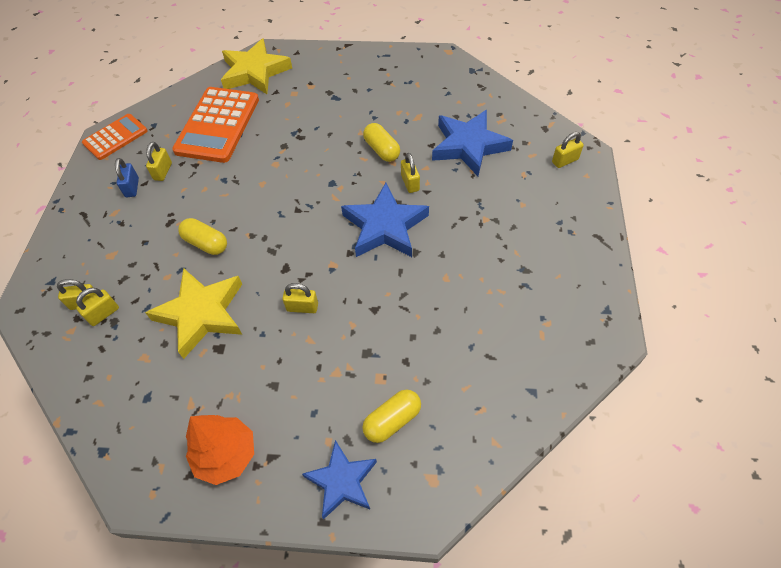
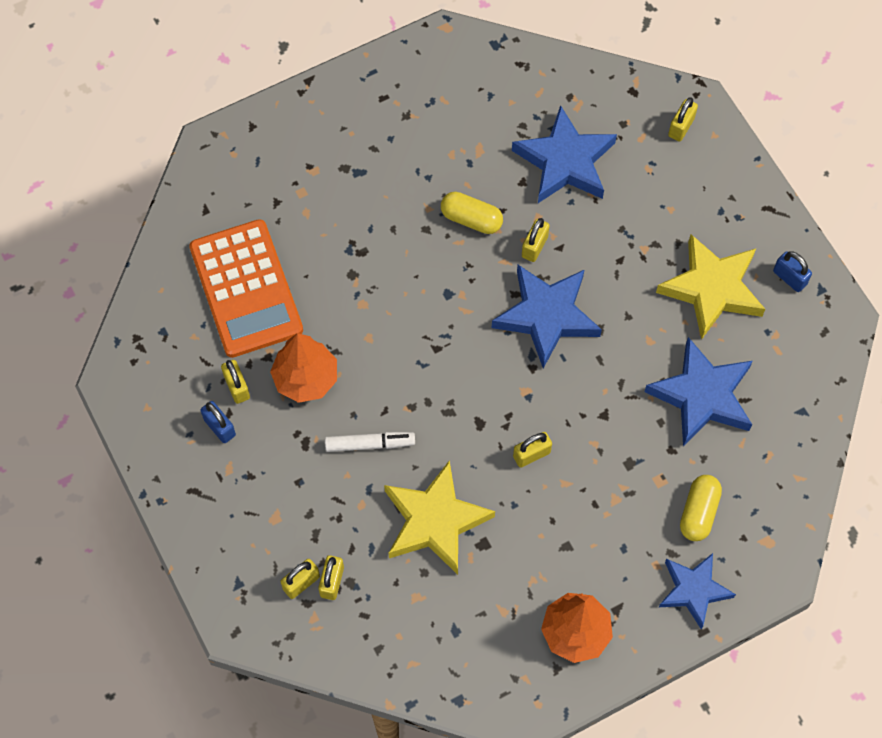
camera: 35 degrees left, 10 degrees up
orange calculator [82,114,148,160] -> none
yellow capsule [178,218,227,255] -> white marker [325,432,415,452]
yellow star [221,38,292,94] -> yellow star moved to [656,234,765,340]
yellow padlock [401,153,420,193] -> yellow padlock turned 75 degrees clockwise [522,218,550,262]
none -> orange tree [270,333,337,403]
none -> blue star [644,337,753,446]
none -> blue padlock [773,251,812,292]

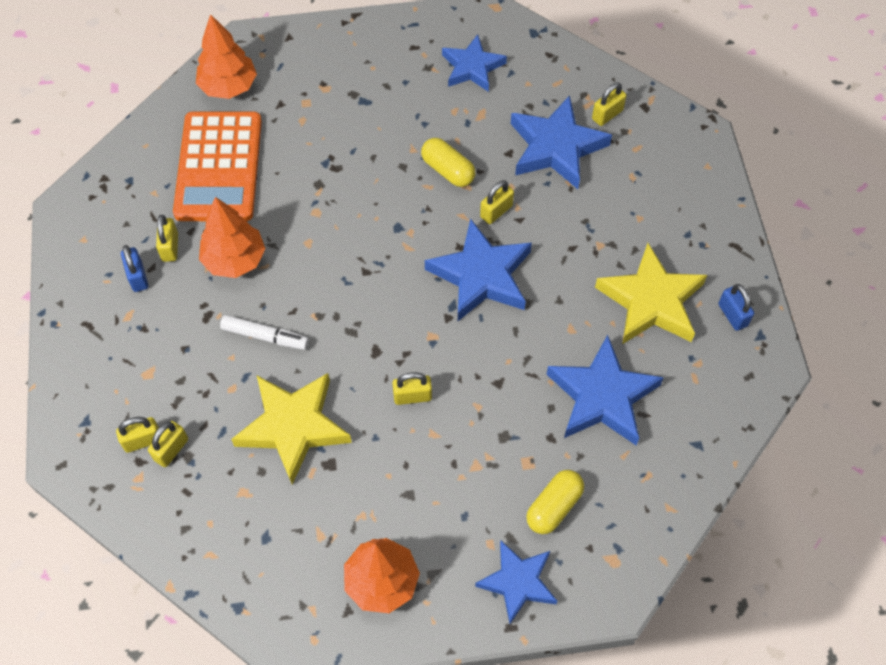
camera: 20 degrees right, 5 degrees down
yellow padlock [668,97,698,142] -> yellow padlock moved to [592,82,627,126]
none -> orange tree [196,14,257,99]
none -> blue star [442,34,507,92]

